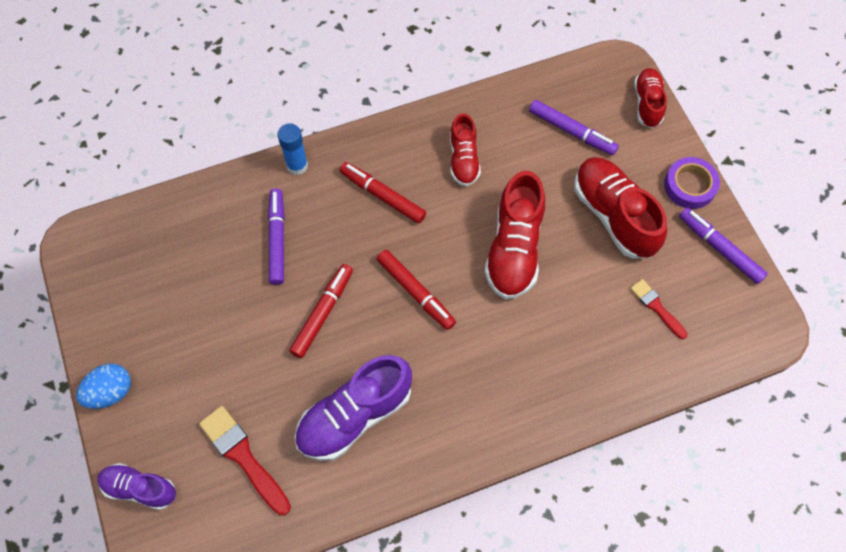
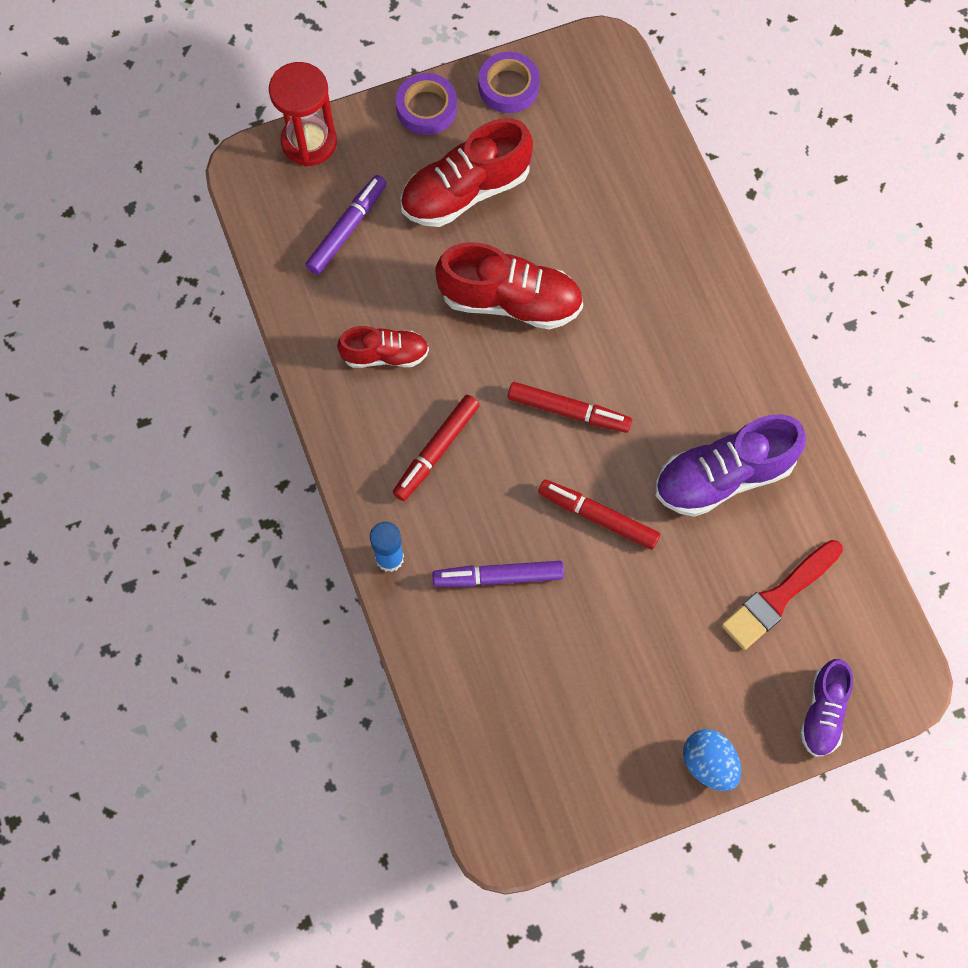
camera: 90 degrees left, 5 degrees up
purple shoe [294,355,412,461] -> purple shoe turned 105 degrees clockwise [655,414,806,517]
red marker [377,250,456,330] -> red marker turned 60 degrees clockwise [508,382,632,433]
red brush [630,279,687,339] -> none
red shoe [634,68,667,128] -> red hourglass [269,62,337,166]
purple marker [679,208,768,284] -> purple tape [479,52,540,113]

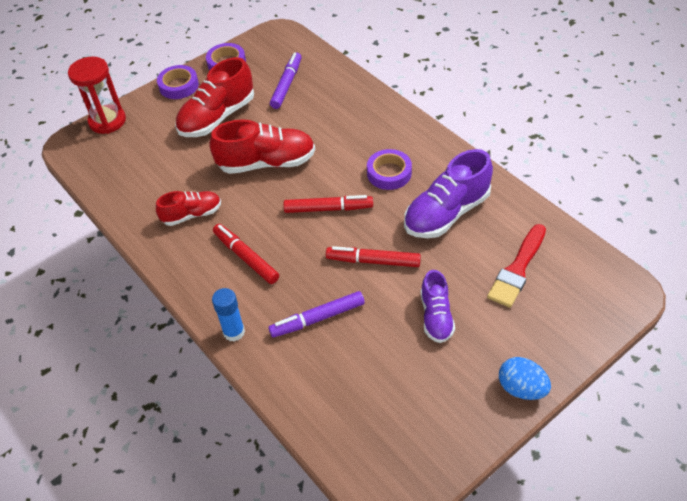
camera: 15 degrees left, 20 degrees down
purple marker [306,175,387,275] -> purple marker moved to [270,52,302,109]
red marker [393,395,480,501] -> red marker turned 120 degrees clockwise [213,224,279,284]
purple shoe [800,659,853,757] -> purple shoe moved to [421,270,455,343]
none -> purple tape [367,149,412,190]

